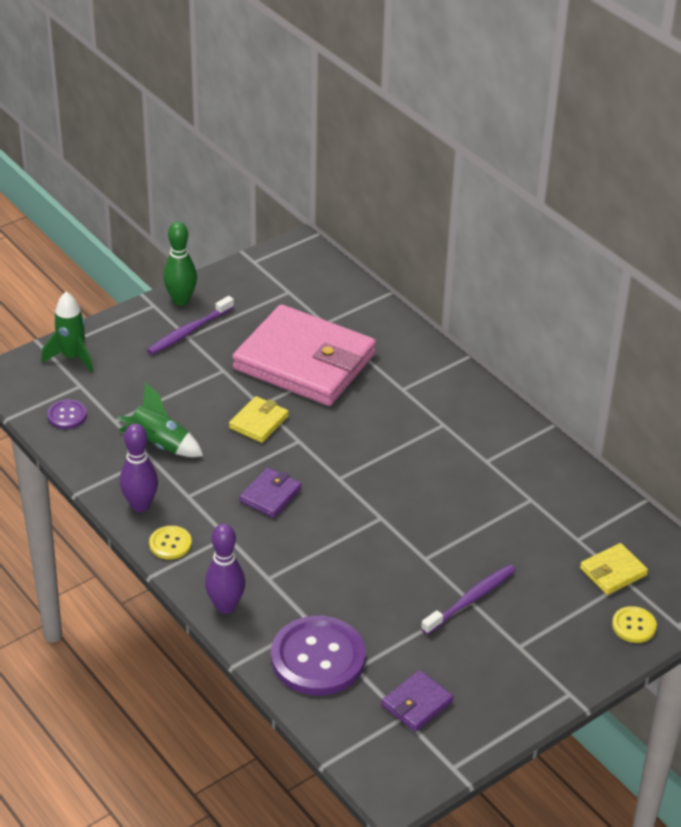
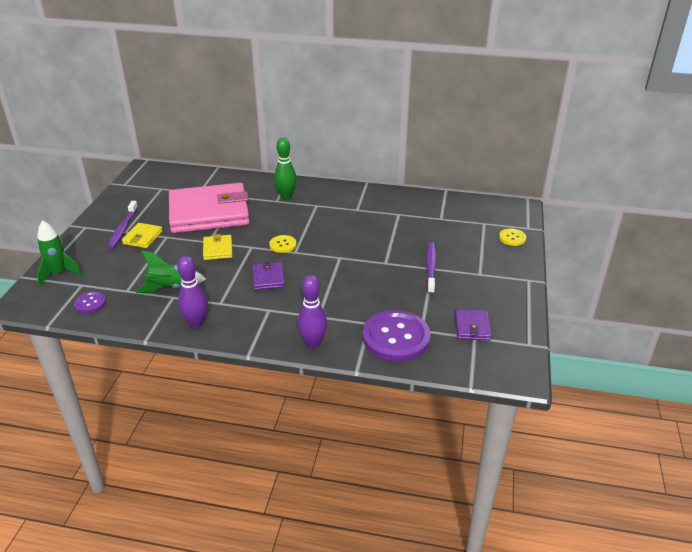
camera: 40 degrees left, 5 degrees down
yellow button [149,526,192,560] -> yellow button moved to [269,235,296,253]
green bowling pin [163,222,197,305] -> green bowling pin moved to [274,138,297,199]
yellow wallet [580,543,648,595] -> yellow wallet moved to [122,223,163,248]

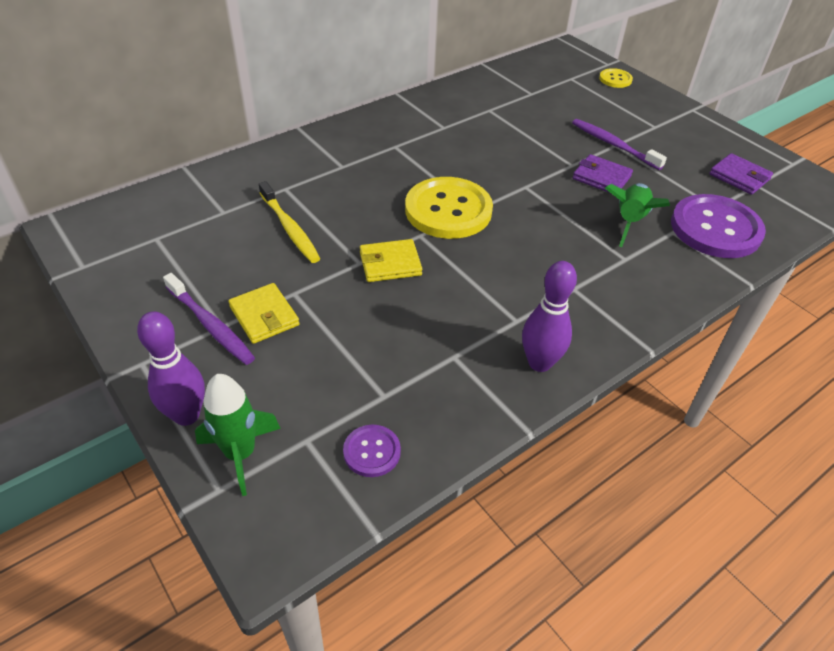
camera: 50 degrees left, 10 degrees up
green rocket [136,250,206,293] -> green rocket moved to [605,183,670,247]
pink wallet [169,183,250,233] -> yellow toothbrush [259,181,320,263]
yellow wallet [203,234,233,260] -> yellow wallet turned 45 degrees counterclockwise [360,239,422,282]
purple wallet [252,261,284,290] -> purple wallet moved to [573,154,633,193]
yellow button [269,235,296,253] -> yellow button [405,177,493,239], size x2.11
green bowling pin [274,138,297,199] -> none
purple bowling pin [297,275,327,349] -> purple bowling pin moved to [137,311,205,426]

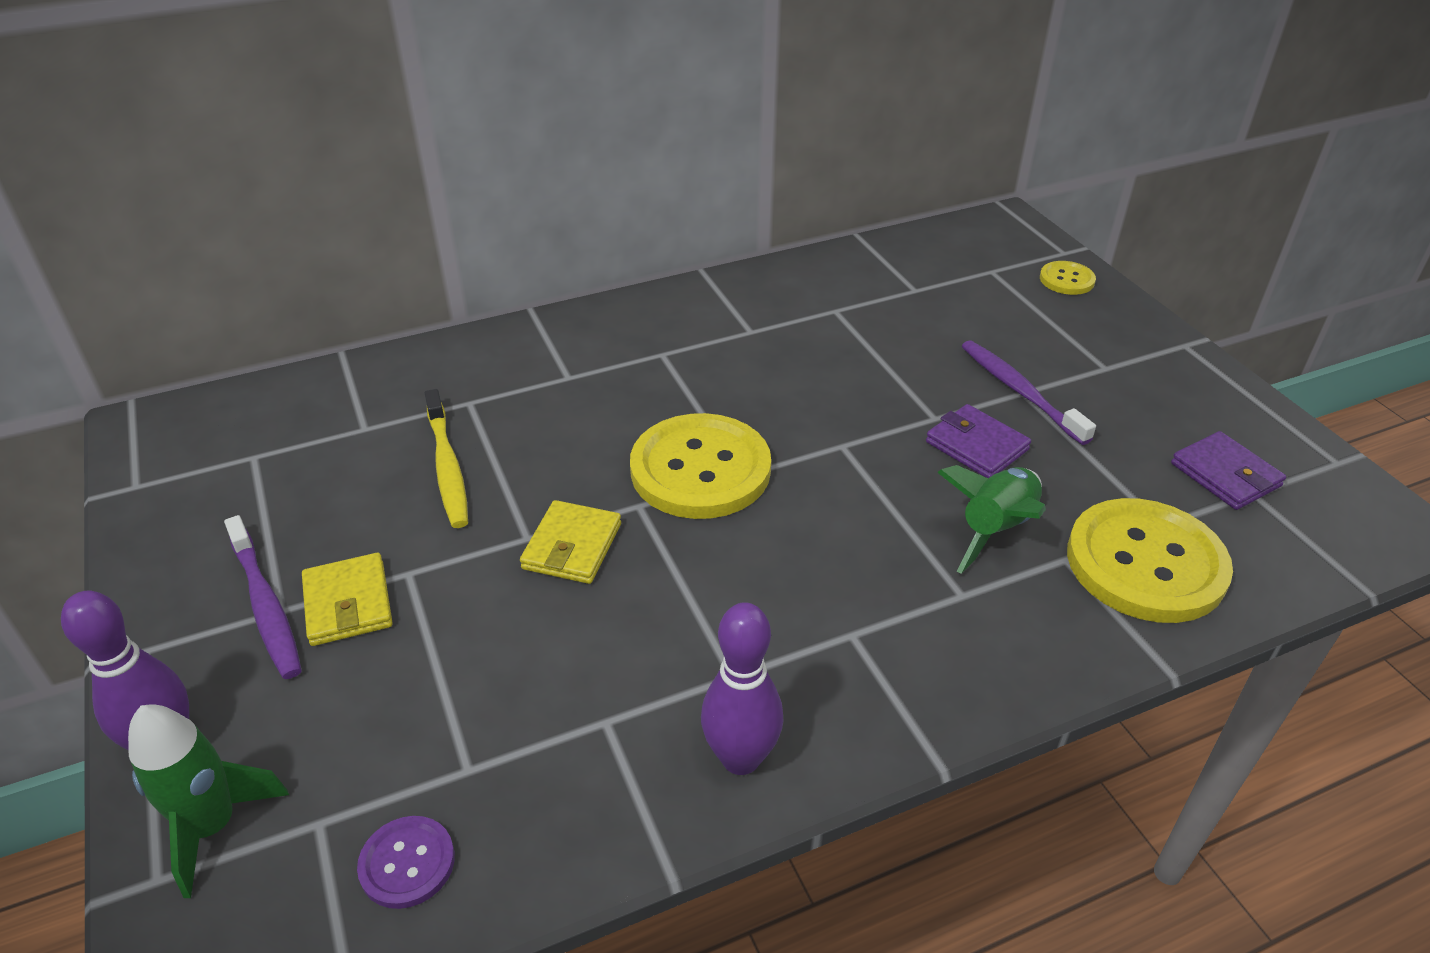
camera: 15 degrees right, 5 degrees down
yellow wallet [360,239,422,282] -> yellow wallet turned 75 degrees counterclockwise [520,500,621,584]
purple button [671,194,766,258] -> yellow button [1067,498,1233,623]

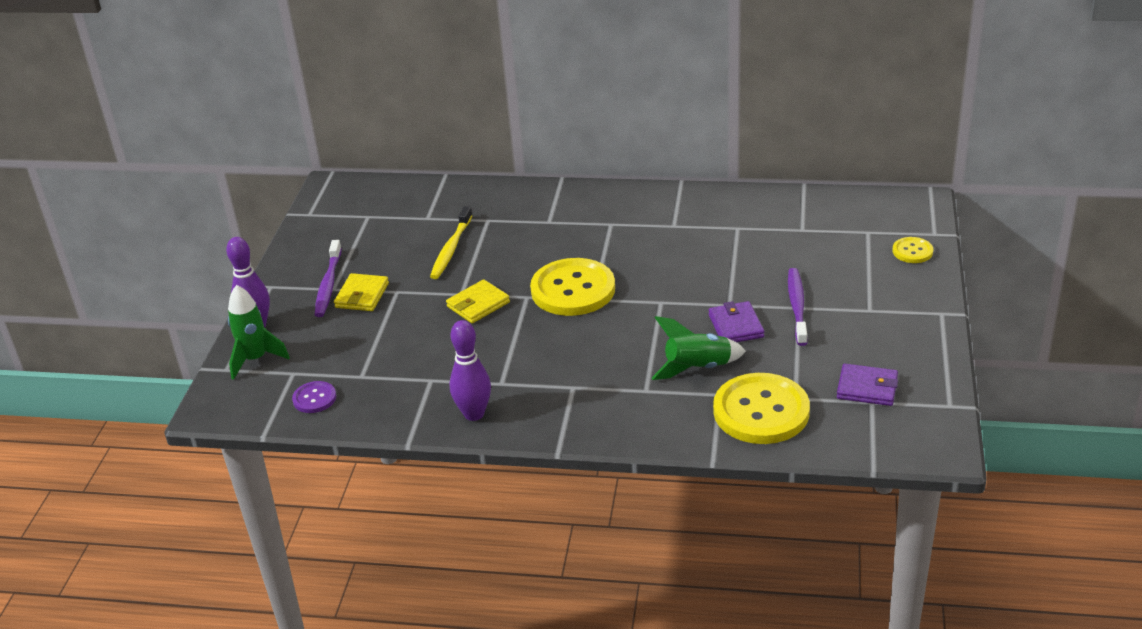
camera: 35 degrees right, 5 degrees down
purple wallet [1171,431,1286,510] -> purple wallet turned 75 degrees counterclockwise [837,364,898,406]

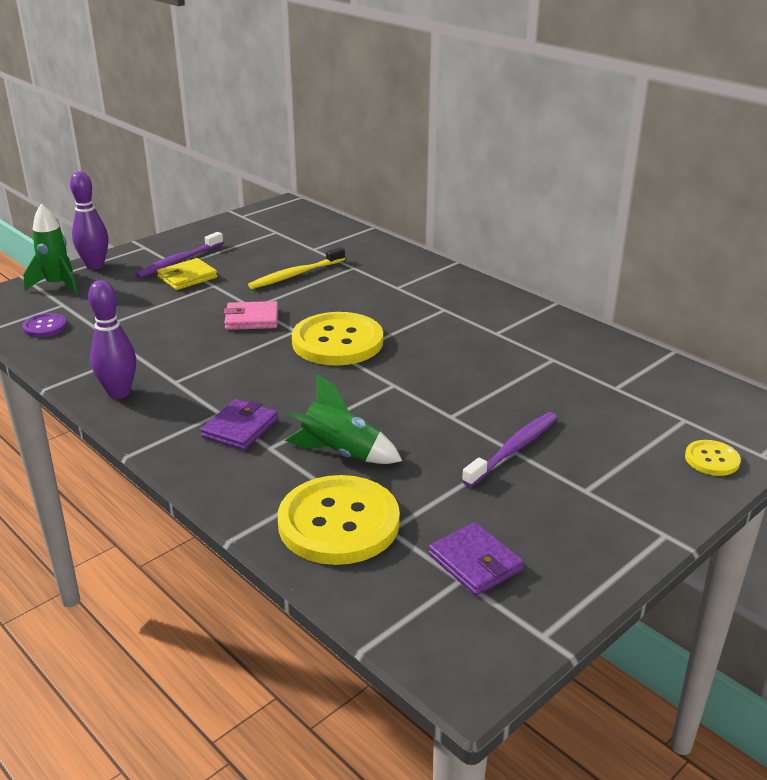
camera: 35 degrees right, 5 degrees down
yellow wallet [446,279,510,323] -> pink wallet [224,301,278,330]
purple wallet [709,301,765,342] -> purple wallet moved to [201,399,278,450]

